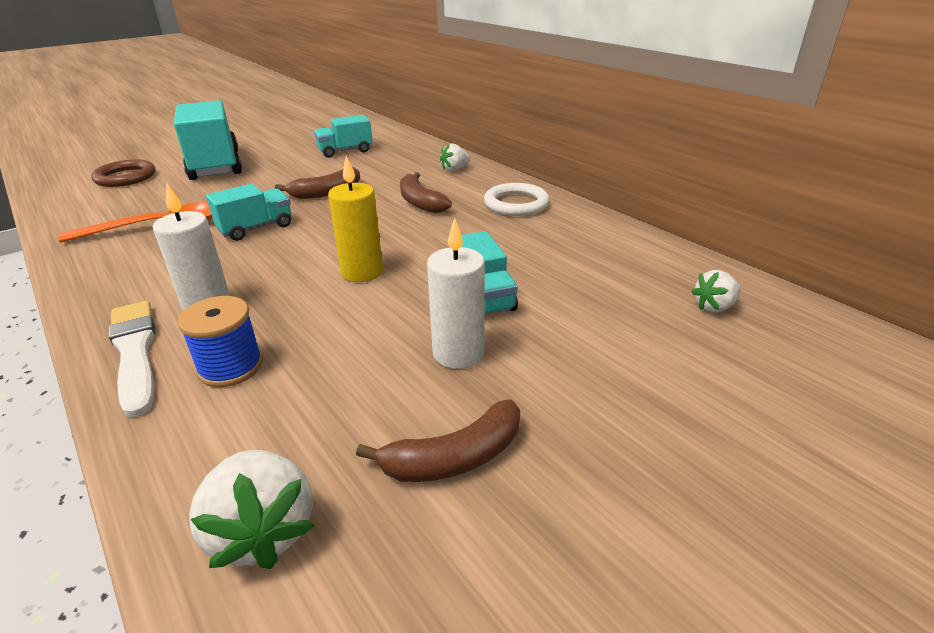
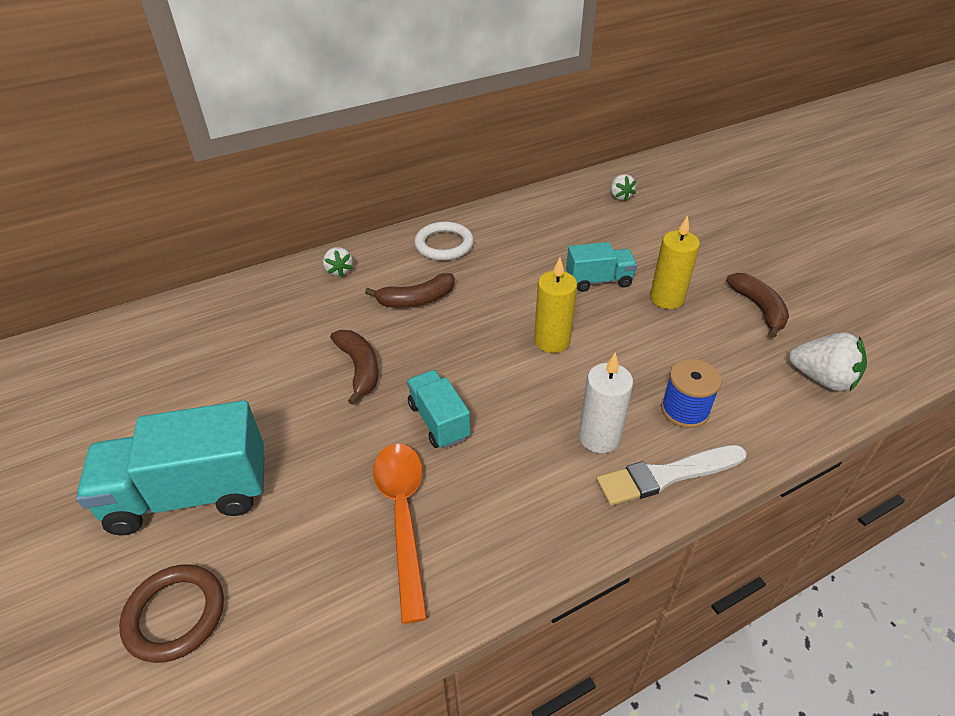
camera: 80 degrees left, 10 degrees up
white strawberry [189,450,314,569] -> white strawberry turned 45 degrees clockwise [789,332,867,391]
turquoise truck [314,115,373,158] -> none
white candle [427,218,485,369] -> yellow candle [650,215,700,309]

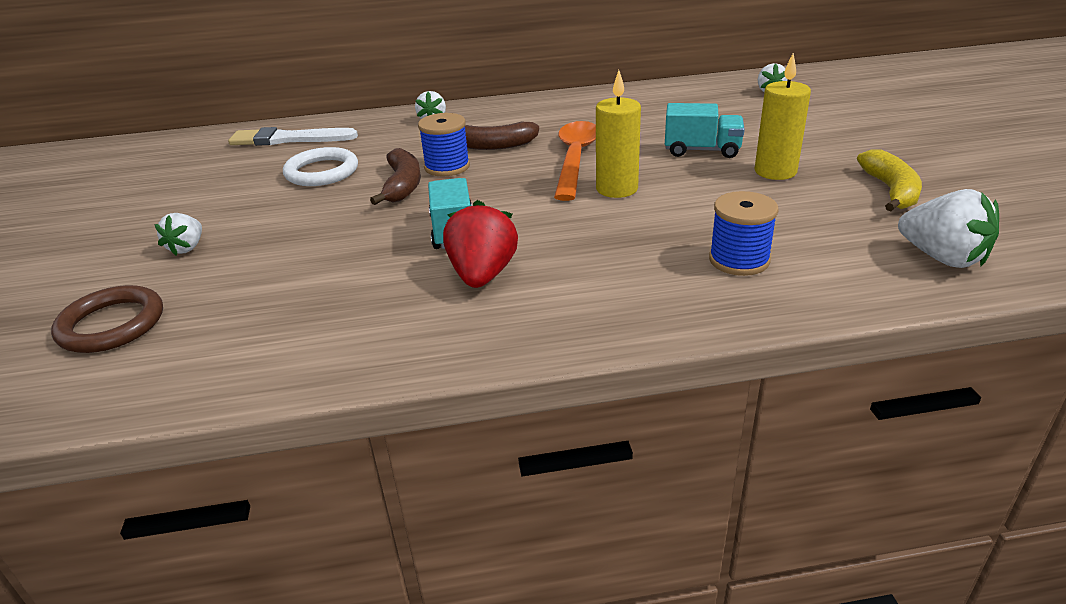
camera: 20 degrees right, 10 degrees down
turquoise truck [76,400,265,535] -> white strawberry [154,213,202,255]
orange spoon [373,444,428,624] -> orange spoon moved to [554,121,596,201]
white ring [414,222,474,261] -> white ring moved to [283,147,358,186]
white candle [579,352,633,453] -> none
white brush [596,445,747,506] -> white brush moved to [228,127,358,146]
brown banana [726,273,789,338] -> yellow banana [857,149,922,211]
none -> blue spool [418,113,470,177]
none -> red strawberry [443,200,518,288]

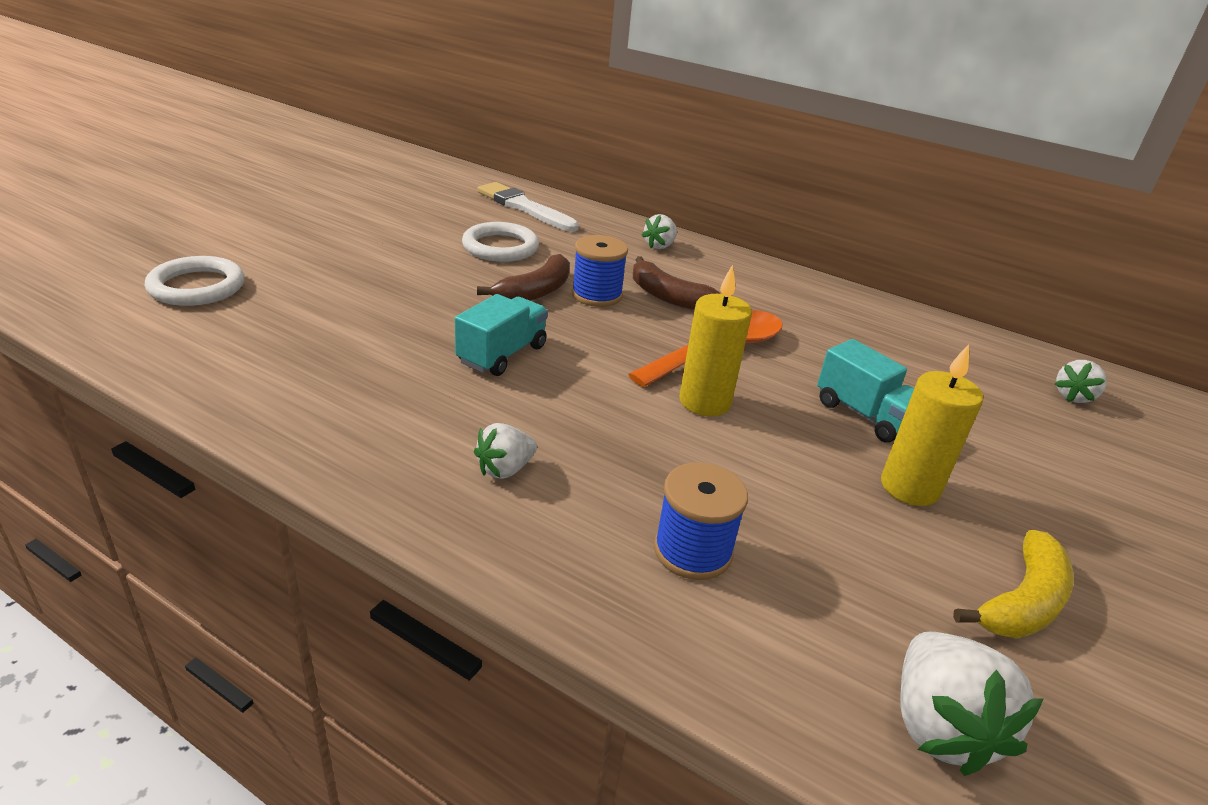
camera: 35 degrees right, 0 degrees up
brown ring [51,285,163,353] -> white ring [145,256,244,306]
white strawberry [154,213,202,255] -> white strawberry moved to [474,423,537,479]
red strawberry [443,200,518,288] -> none

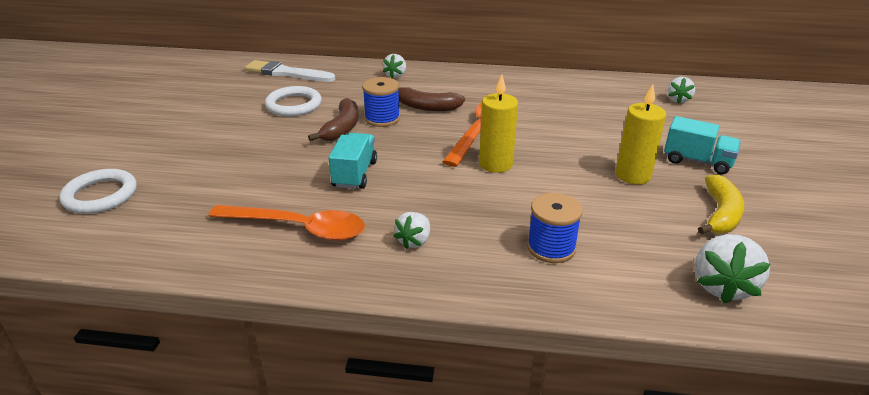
camera: 20 degrees left, 0 degrees up
turquoise truck [817,339,914,443] -> turquoise truck moved to [664,116,741,175]
white strawberry [900,632,1043,776] -> white strawberry turned 45 degrees clockwise [695,234,771,304]
none -> orange spoon [209,205,365,241]

